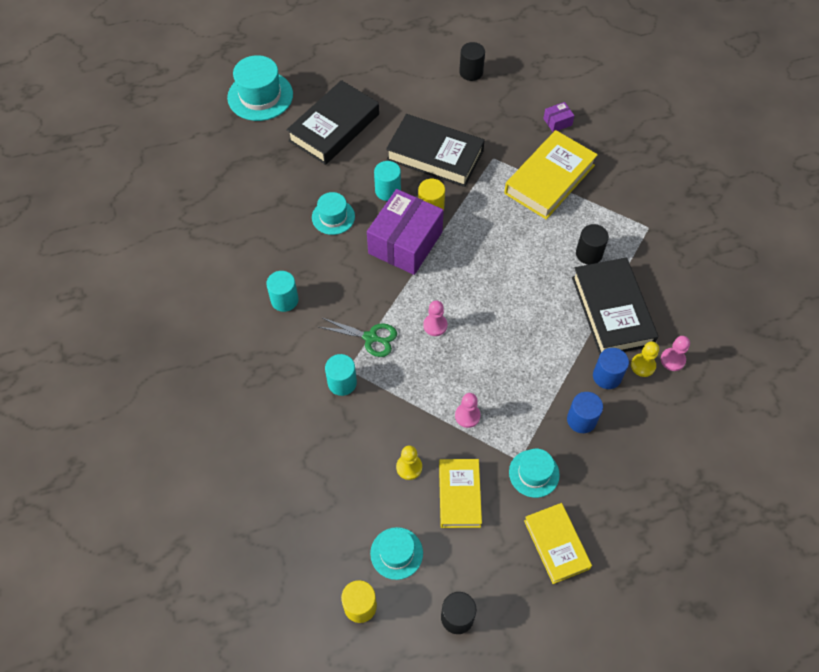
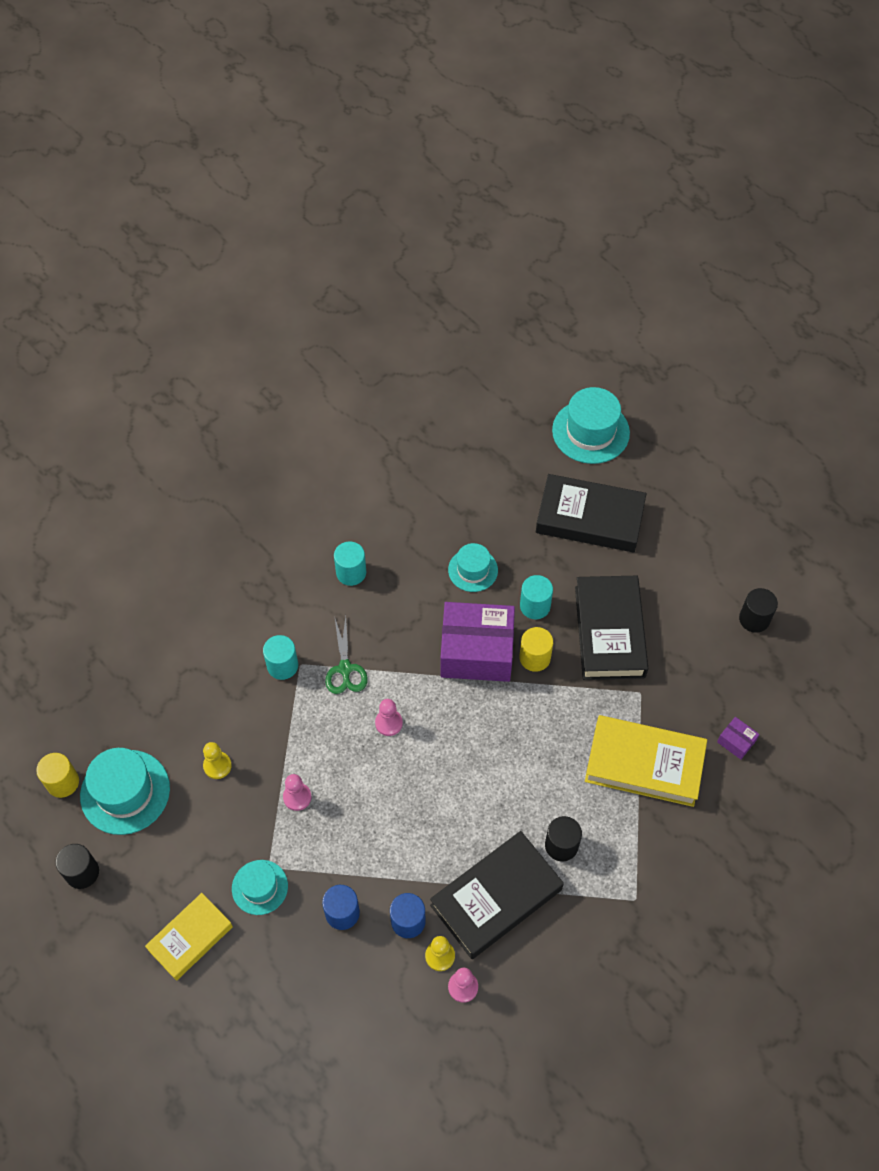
camera: 65 degrees right, 0 degrees up
turquoise hat [370,527,423,580] -> turquoise hat [80,748,170,835], size x1.64
yellow book [439,459,482,528] -> none

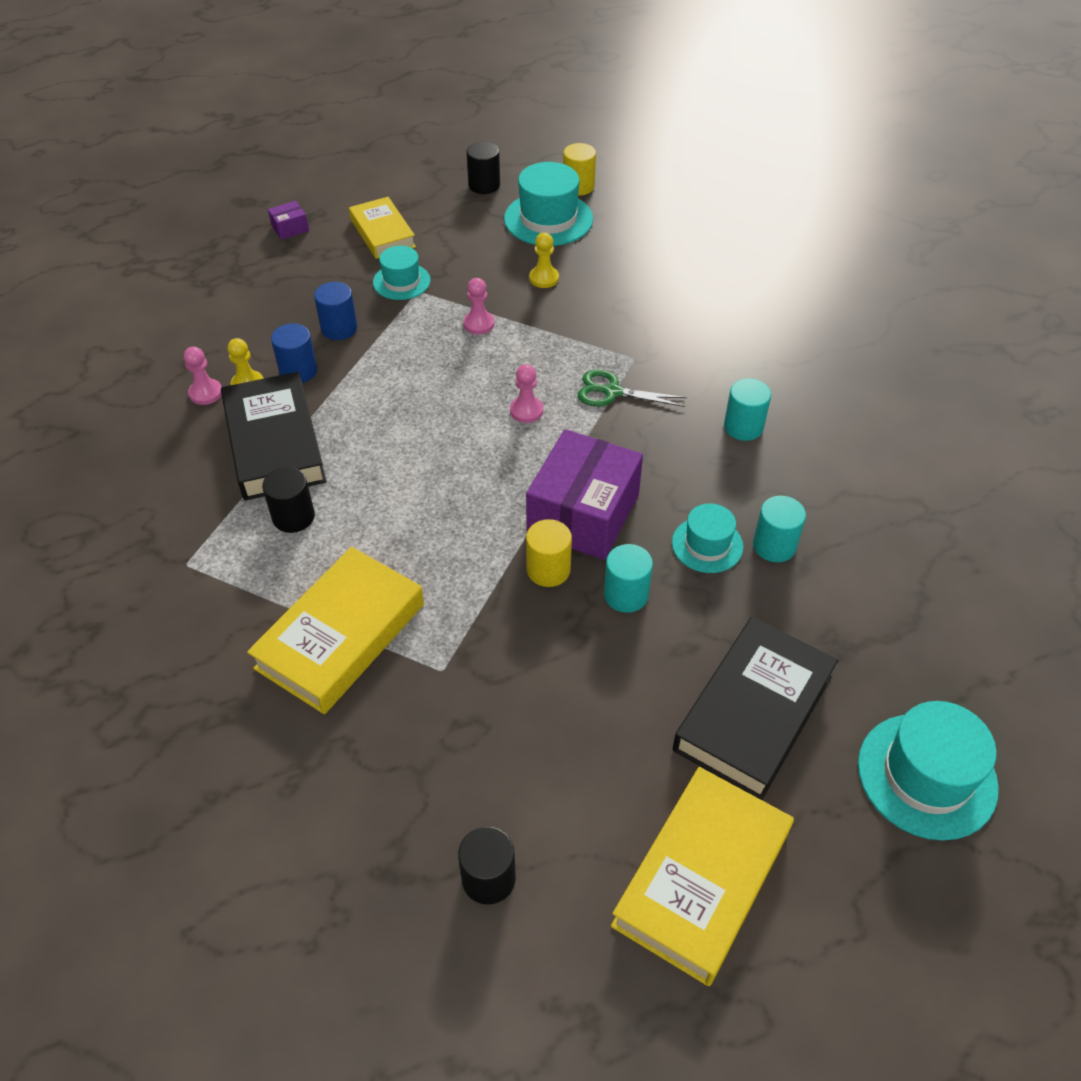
camera: 110 degrees right, 10 degrees down
turquoise cylinder [263,635,298,680] -> turquoise cylinder moved to [753,496,806,562]
black book [575,576,648,680] -> none
purple box [717,717,759,760] -> purple box moved to [268,201,309,240]
none -> yellow book [611,767,794,986]

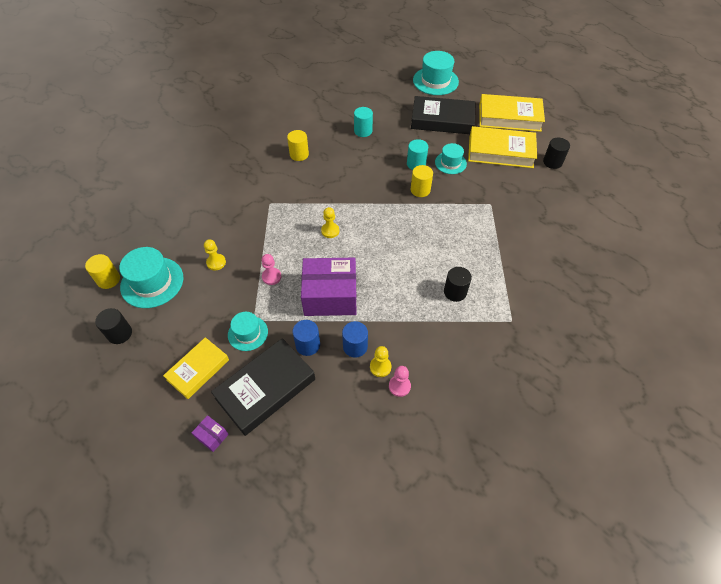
camera: 115 degrees left, 5 degrees up
black book [221,372,327,501] -> black book moved to [211,338,315,436]
yellow book [247,547,424,714] -> yellow book moved to [468,126,537,168]
pink pawn [510,364,543,423] -> yellow pawn [321,207,339,238]
purple box [526,429,643,560] -> purple box moved to [301,258,356,316]
green scissors [577,369,687,407] -> none
turquoise hat [672,503,743,573] -> turquoise hat moved to [435,143,467,174]
turquoise cylinder [724,378,771,441] -> yellow cylinder [287,130,309,161]

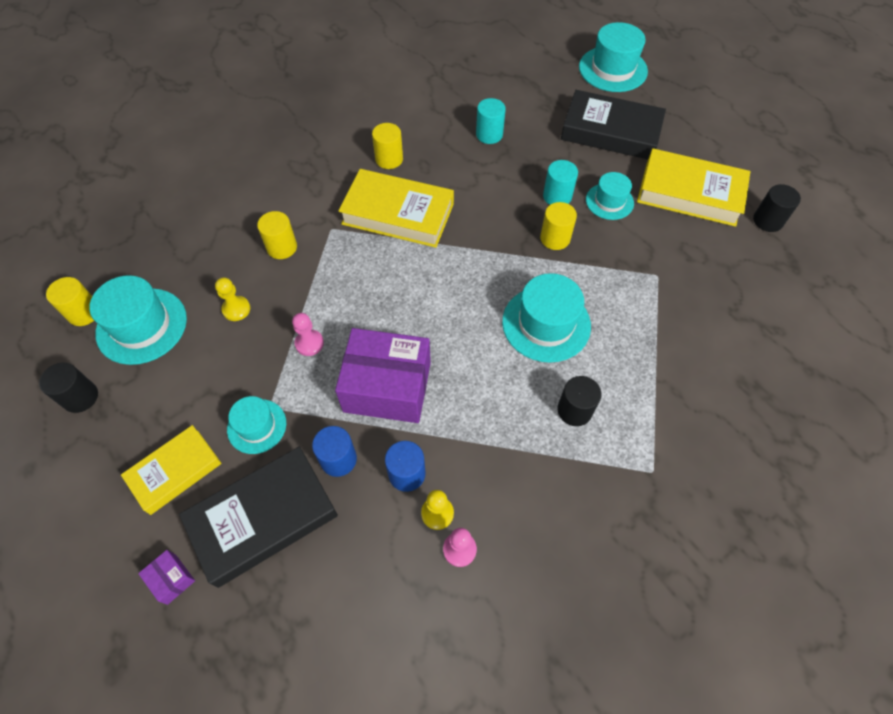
camera: 10 degrees right, 5 degrees up
yellow pawn [321,207,339,238] -> none
yellow book [479,94,545,132] -> yellow book moved to [339,169,454,248]
none -> yellow cylinder [257,211,297,259]
none -> turquoise hat [502,273,591,363]

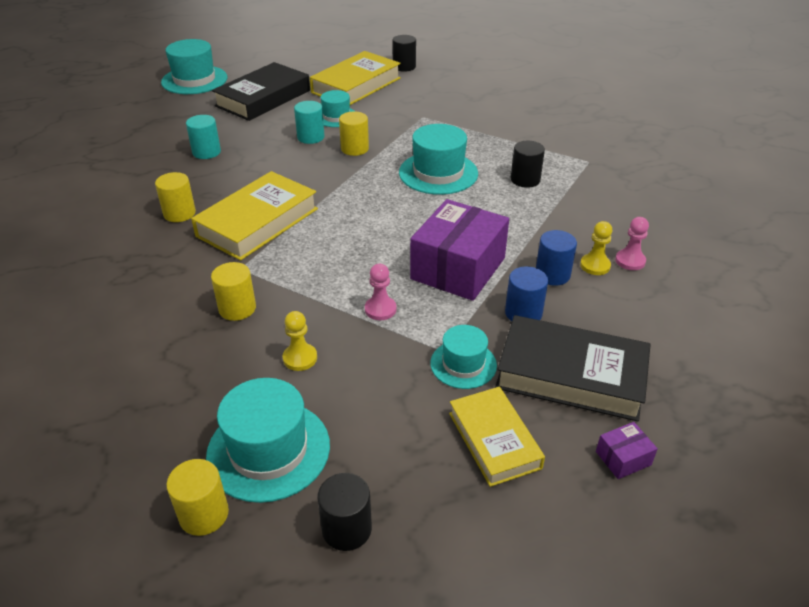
camera: 70 degrees left, 20 degrees down
black book [179,447,338,588] -> black book turned 60 degrees counterclockwise [495,315,651,422]

